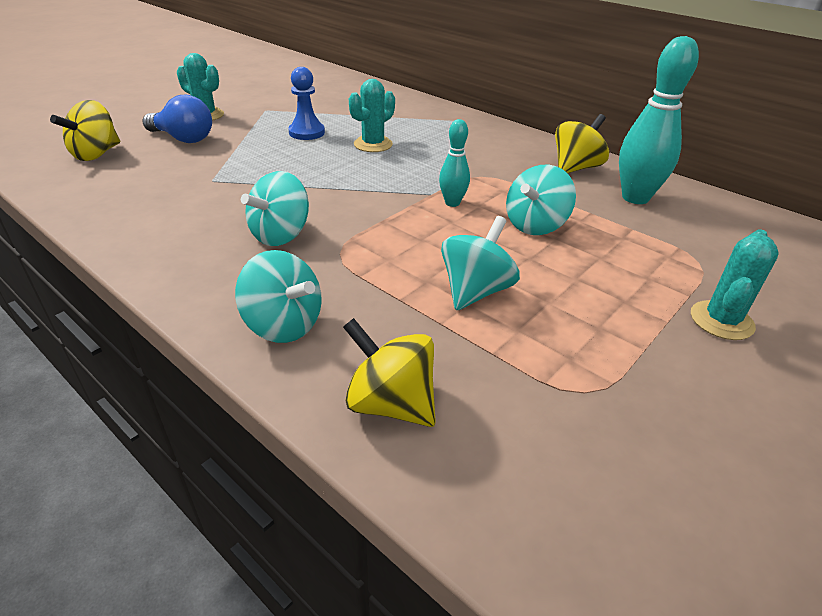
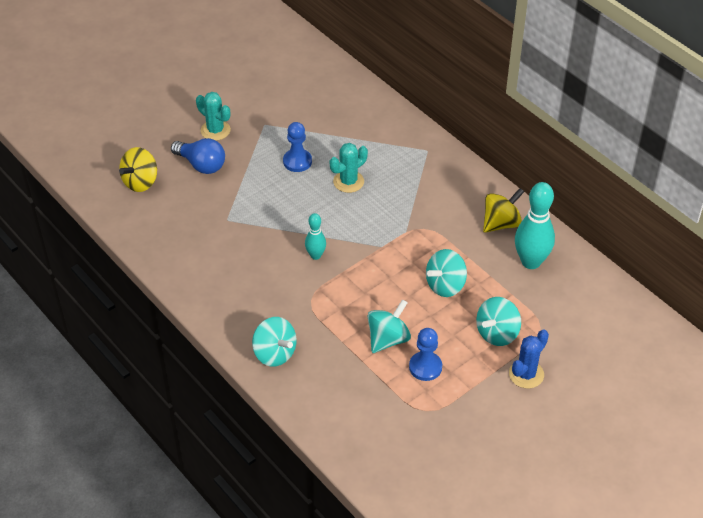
camera: 10 degrees right, 10 degrees up
turquoise spinning top [241,171,309,246] -> turquoise spinning top moved to [476,297,521,346]
yellow spinning top [343,318,436,427] -> none
turquoise bowling pin [439,119,470,207] -> turquoise bowling pin moved to [305,213,326,260]
turquoise cactus [691,229,779,340] -> blue cactus [509,329,549,388]
none -> blue pawn [409,328,442,381]

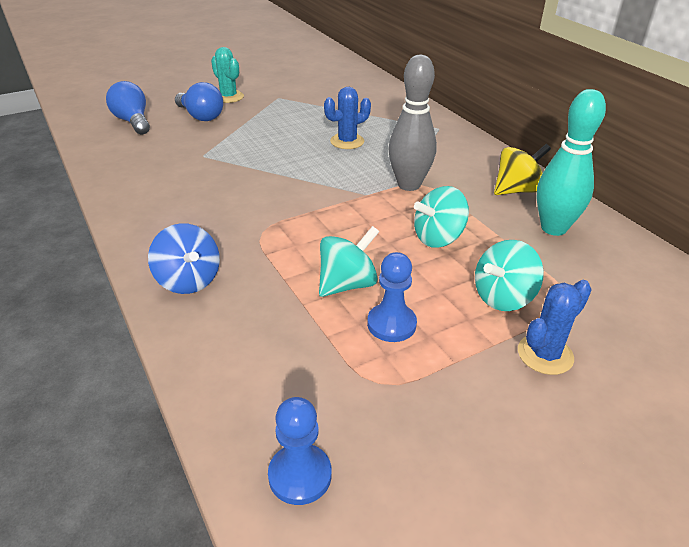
camera: 10 degrees right, 10 degrees down
yellow spinning top [119,147,157,192] -> blue light bulb [106,81,150,135]
turquoise spinning top [252,317,297,367] -> blue spinning top [148,223,220,294]
blue pawn [283,122,312,172] -> blue pawn moved to [268,397,331,505]
turquoise bowling pin [305,213,326,260] -> none
turquoise cactus [329,143,368,193] -> blue cactus [324,87,371,149]
none -> grey bowling pin [389,55,437,191]

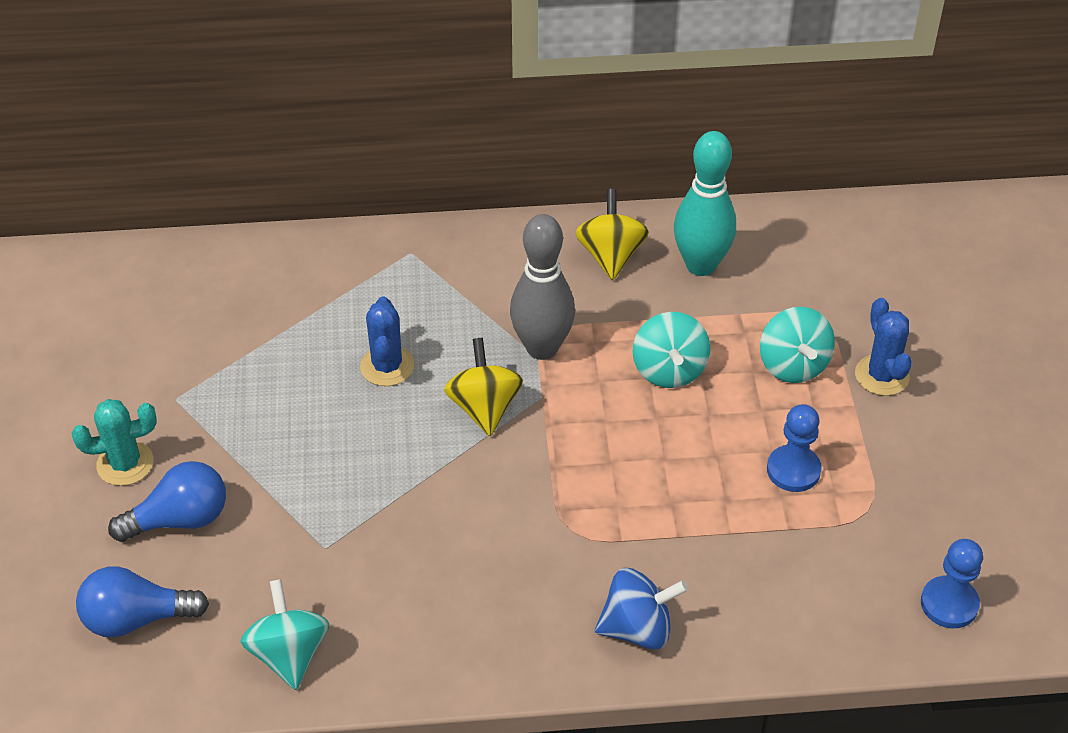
camera: 65 degrees left, 10 degrees up
turquoise spinning top [319,226,379,297] -> turquoise spinning top moved to [241,579,329,690]
none -> yellow spinning top [444,338,523,436]

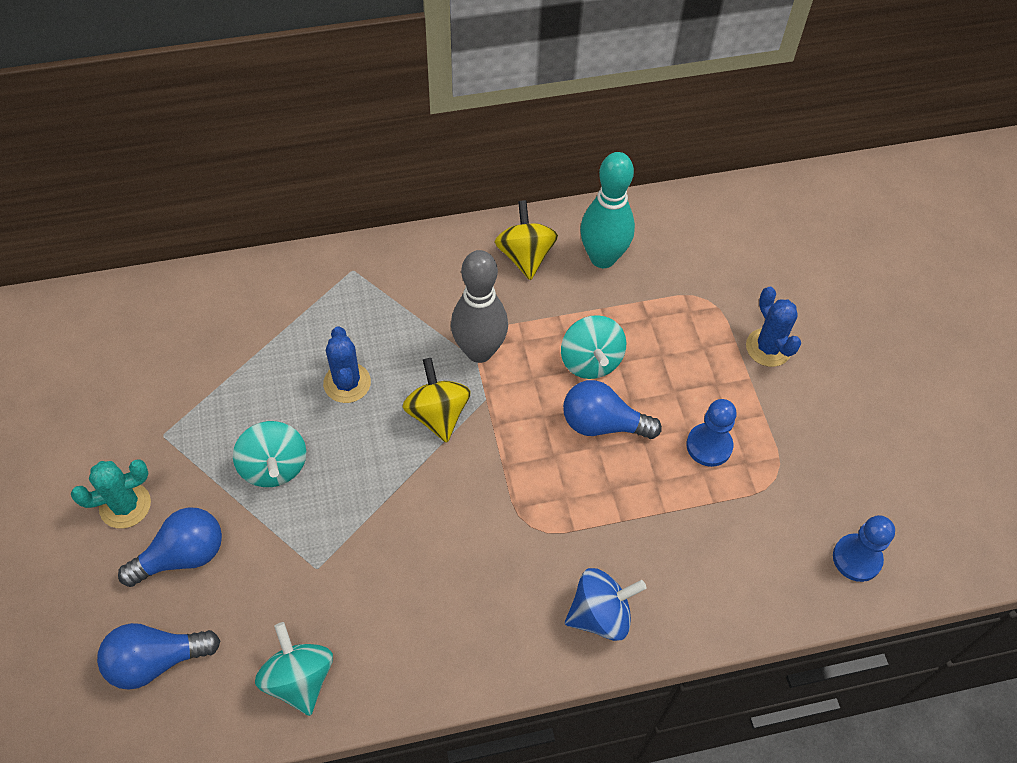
camera: 10 degrees left, 10 degrees up
turquoise spinning top [760,307,835,383] -> turquoise spinning top moved to [233,421,307,487]
none -> blue light bulb [563,380,662,439]

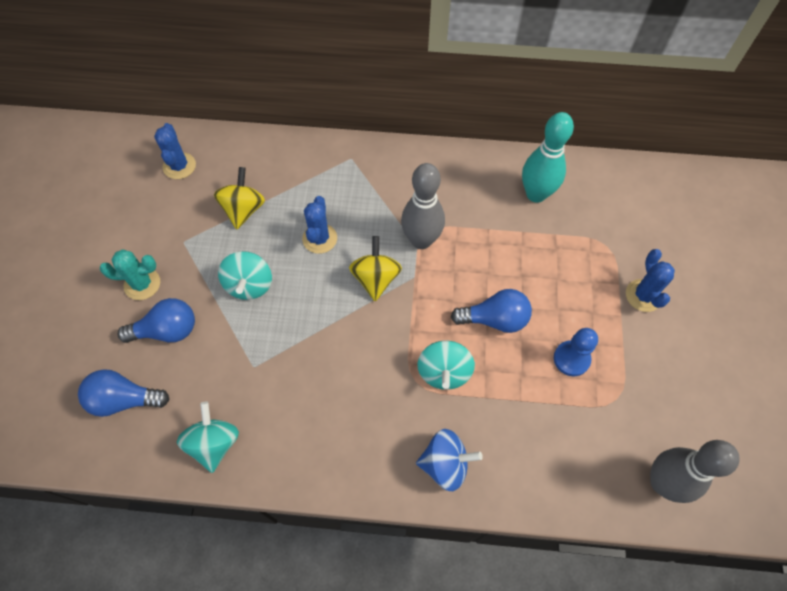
camera: 20 degrees right, 5 degrees up
yellow spinning top [495,200,558,280] -> yellow spinning top moved to [214,167,265,229]
turquoise spinning top [561,315,626,379] -> turquoise spinning top moved to [418,341,475,390]
blue light bulb [563,380,662,439] -> blue light bulb turned 150 degrees clockwise [451,289,532,333]
blue pawn [833,515,895,582] -> grey bowling pin [650,440,740,503]
none -> blue cactus [154,123,196,179]

